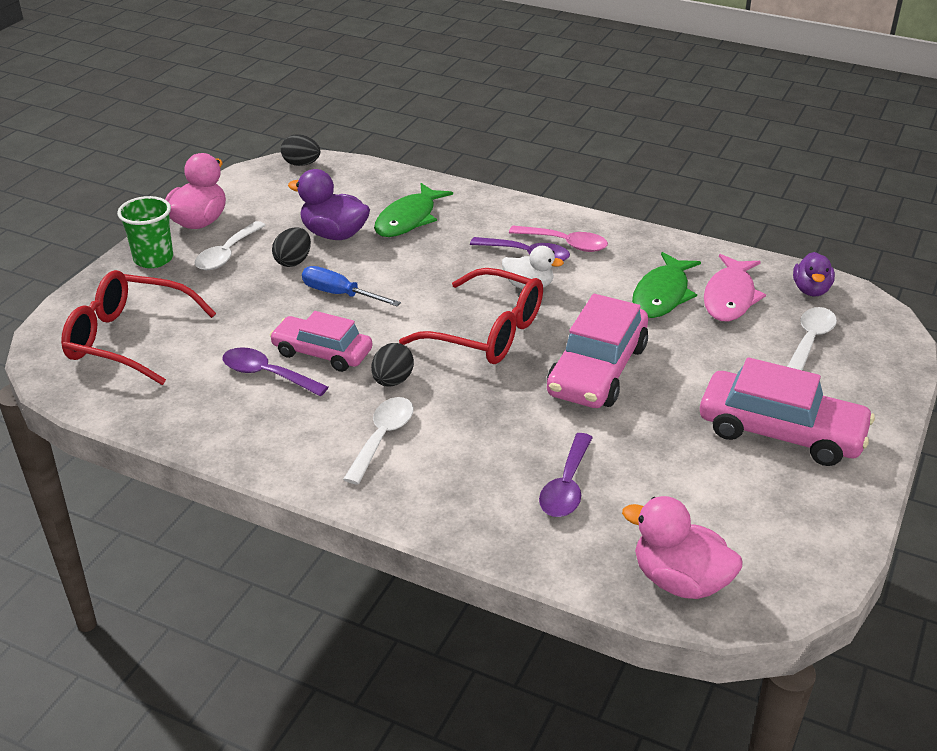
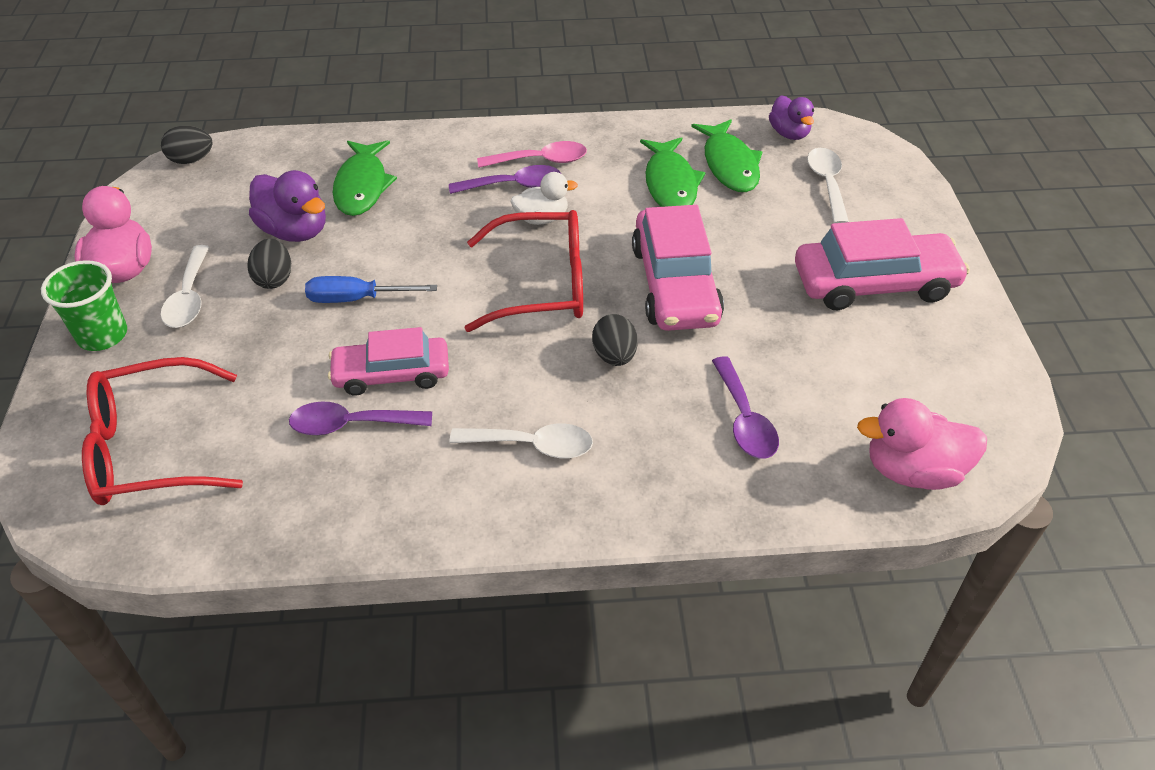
camera: 30 degrees left, 10 degrees up
purple duck [288,169,370,240] -> purple duck turned 135 degrees counterclockwise [249,170,326,242]
white spoon [343,397,414,485] -> white spoon turned 105 degrees clockwise [449,424,593,458]
black egg [371,343,414,386] -> black egg moved to [592,314,638,366]
pink fish [704,254,766,321] -> green fish [691,119,762,192]

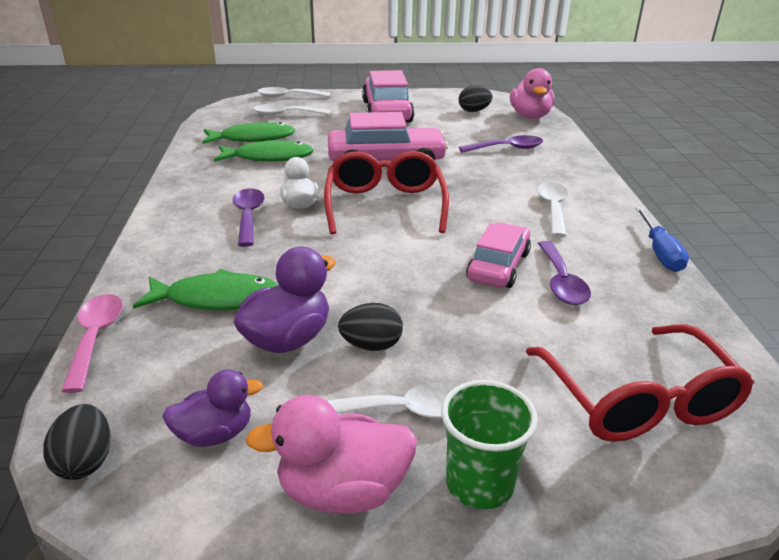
camera: 90 degrees left, 15 degrees down
blue screwdriver [305,276,437,303] -> blue screwdriver moved to [635,207,689,272]
pink car [328,327,449,396] -> pink car turned 150 degrees counterclockwise [466,223,531,288]
pink spoon [477,141,587,168] -> pink spoon moved to [62,294,123,393]
black egg [592,314,638,366] -> black egg moved to [459,86,493,112]
purple duck [769,95,814,140] -> purple duck moved to [162,369,263,447]
none -> white spoon [258,87,330,98]

